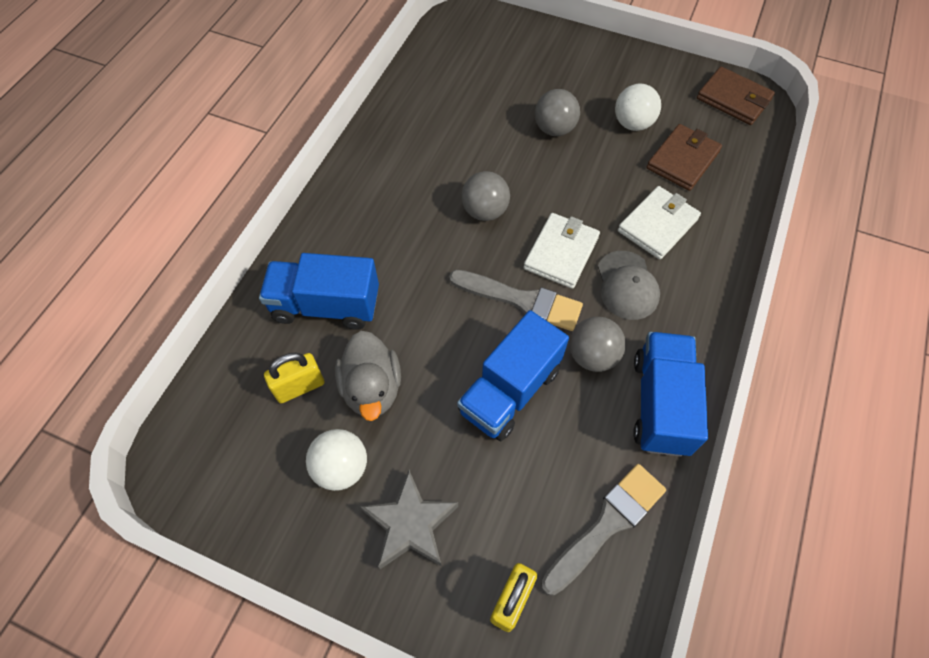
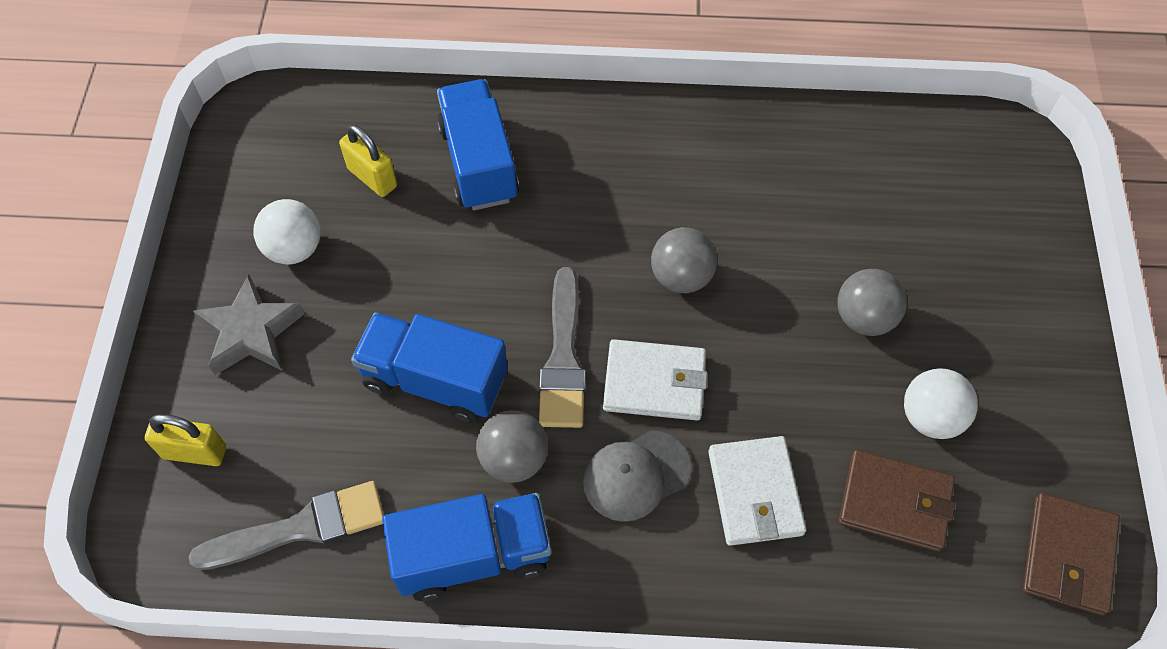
camera: 70 degrees right, 0 degrees up
grey duck [335,331,401,421] -> none
grey brush [541,464,666,596] -> grey brush turned 45 degrees counterclockwise [189,481,384,570]
white wallet [618,186,701,259] -> white wallet turned 60 degrees clockwise [708,436,806,546]

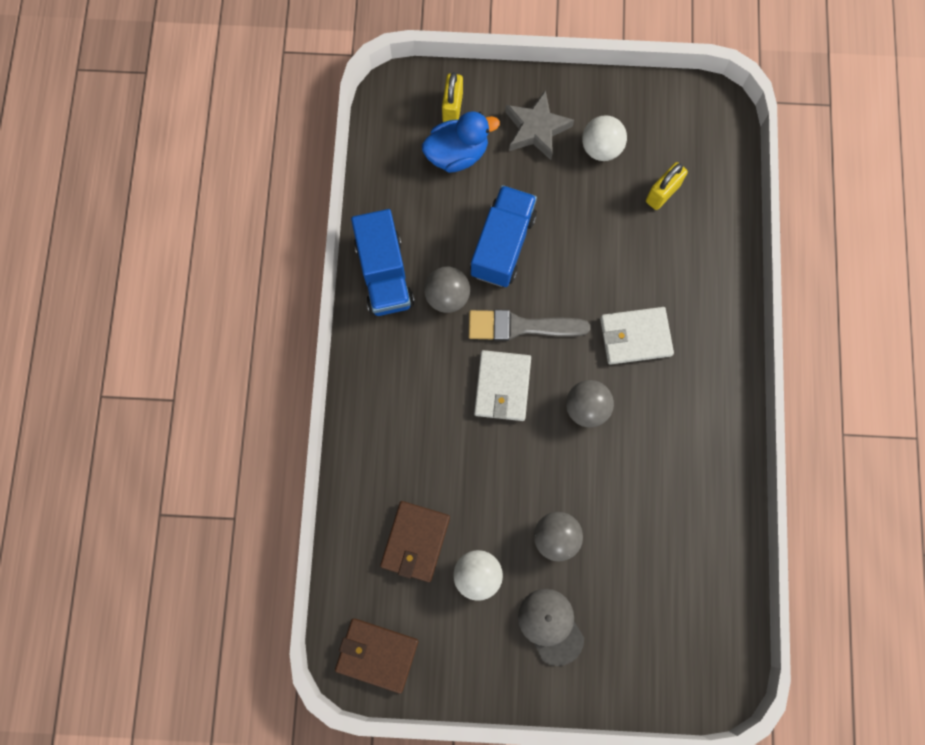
camera: 90 degrees right, 15 degrees up
grey brush [189,481,384,570] -> none
blue truck [437,79,519,210] -> none
grey cap [583,430,691,522] -> grey cap moved to [518,589,584,666]
white wallet [708,436,806,546] -> white wallet moved to [600,307,674,365]
none -> blue duck [422,111,500,173]

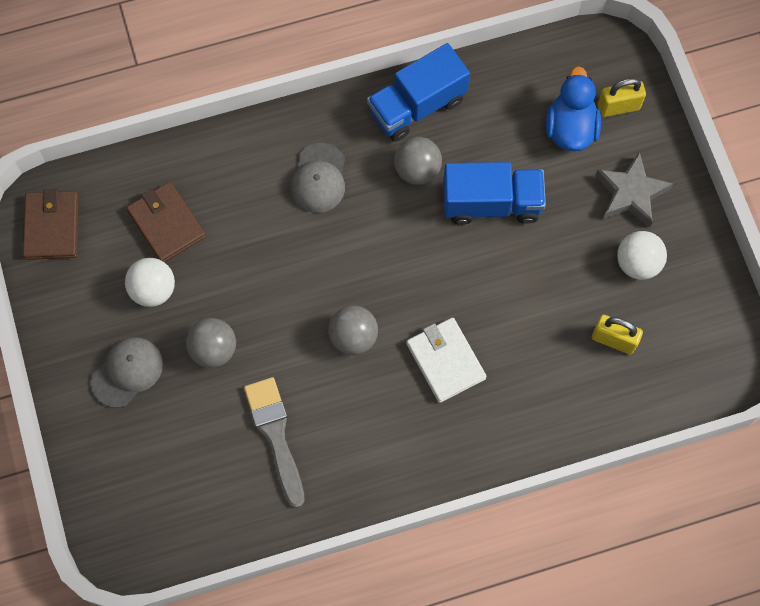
camera: 70 degrees right, 5 degrees down
brown wallet [380,501,450,582] -> brown wallet turned 60 degrees clockwise [126,182,206,262]
blue duck [422,111,500,173] -> blue duck turned 135 degrees counterclockwise [546,66,601,151]
grey brush [469,310,590,341] -> grey brush moved to [244,377,305,508]
white wallet [474,350,531,421] -> none
none -> grey cap [291,143,345,213]

